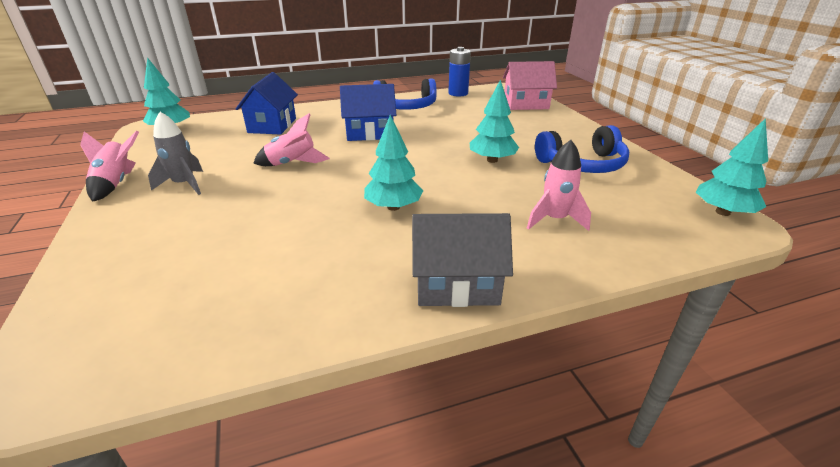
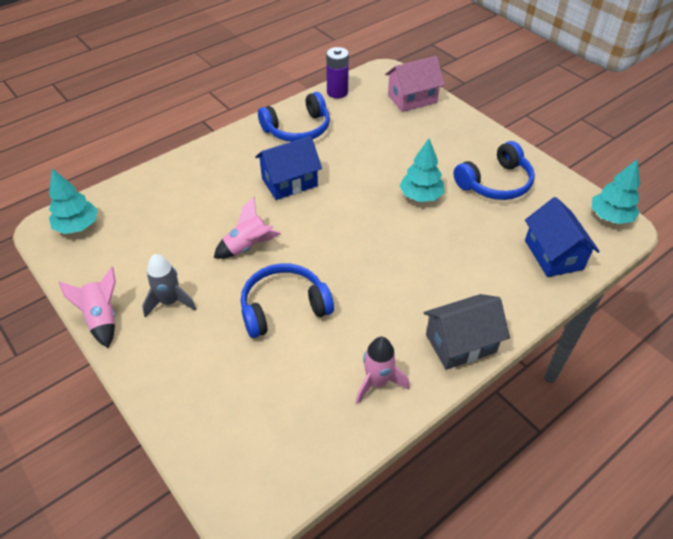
camera: 20 degrees left, 15 degrees up
blue house [236,72,298,134] -> blue house moved to [525,197,600,277]
turquoise tree [364,115,423,211] -> none
blue battery [448,47,471,97] -> purple battery [326,47,349,98]
pink rocket [527,140,591,231] -> pink rocket moved to [356,337,409,404]
none -> blue headphones [241,263,334,338]

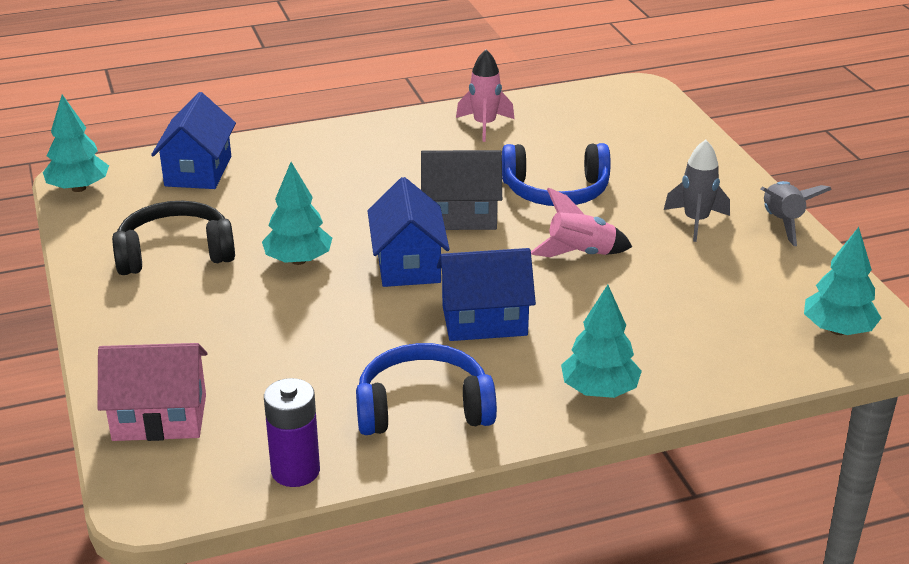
camera: 160 degrees left, 15 degrees down
pink rocket [58,267,116,348] -> grey rocket [761,181,832,246]
grey house [423,294,510,370] -> grey house moved to [421,150,502,230]
blue headphones [454,141,535,200] -> black headphones [112,201,235,275]
none -> blue house [368,177,450,287]
none -> turquoise tree [561,285,642,398]

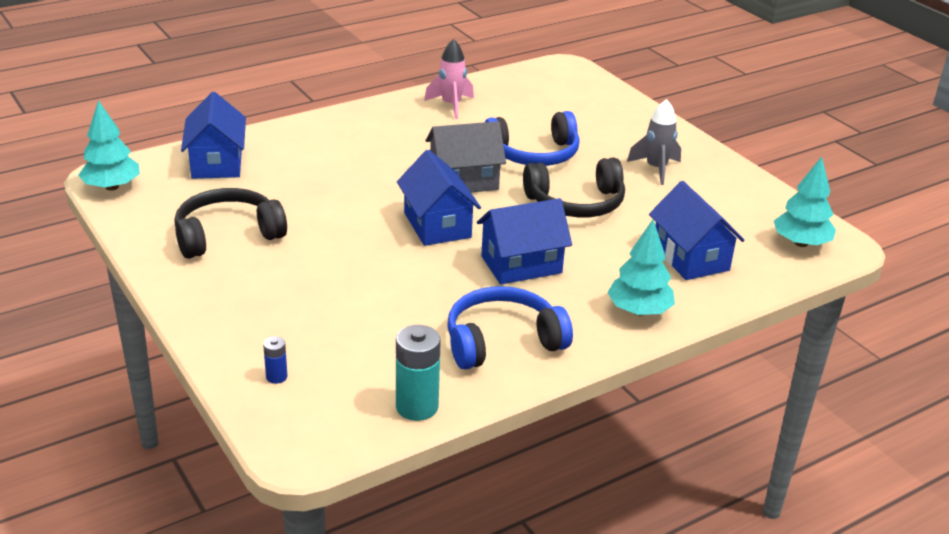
camera: 15 degrees left, 0 degrees up
pink house [97,343,207,441] -> blue battery [263,336,287,384]
turquoise tree [262,162,332,265] -> none
purple battery [264,378,320,487] -> turquoise battery [396,325,441,421]
pink rocket [531,187,632,257] -> black headphones [523,157,625,217]
grey rocket [761,181,832,246] -> none
none -> blue house [649,181,745,280]

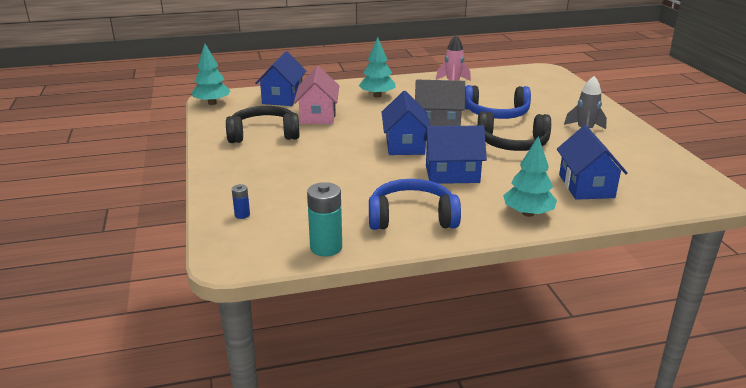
camera: 20 degrees right, 5 degrees down
turquoise tree [774,157,836,247] -> turquoise tree moved to [359,37,395,97]
none -> pink house [294,66,339,124]

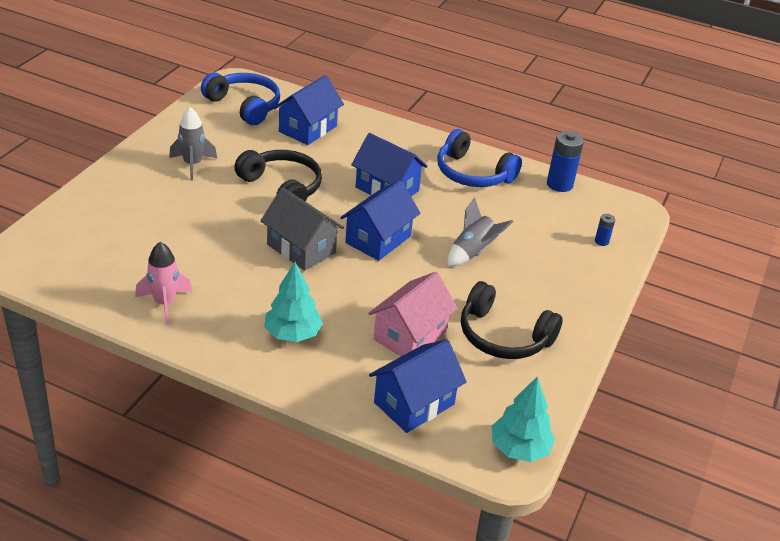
camera: 145 degrees left, 10 degrees up
turquoise battery [307,182,342,256] -> blue battery [547,131,584,192]
blue headphones [465,85,531,119] -> blue headphones moved to [201,73,280,125]
turquoise tree [503,136,557,217] -> none
none -> grey rocket [447,197,513,267]

